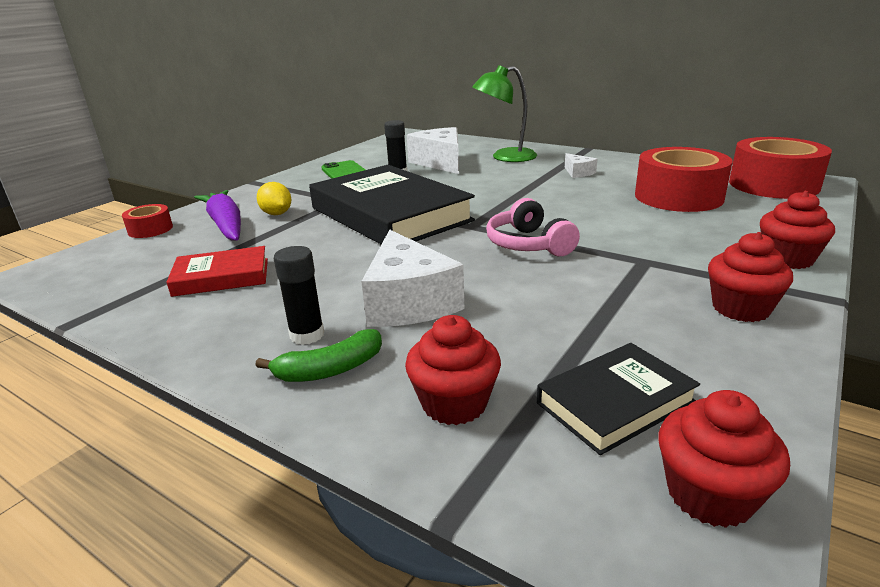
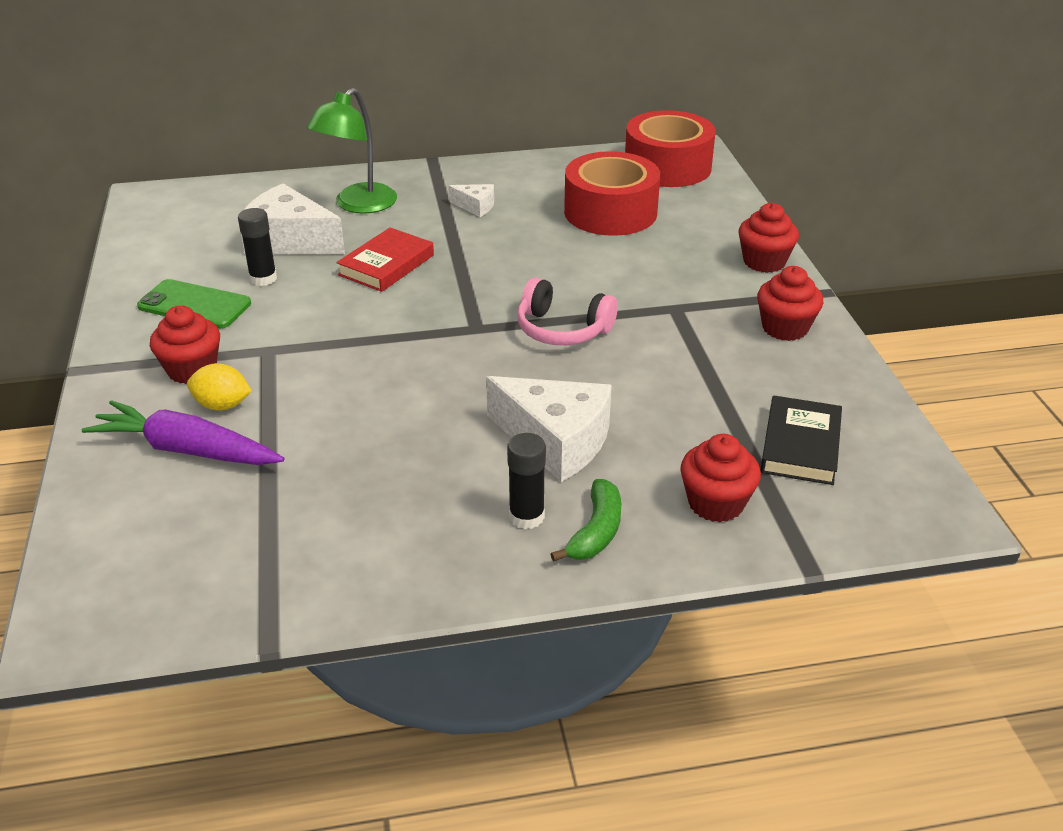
camera: 45 degrees left, 10 degrees up
red tape [122,204,173,238] -> none
red book [166,246,268,297] -> red book moved to [336,227,434,292]
black book [309,165,475,244] -> none
red cupcake [659,390,790,528] -> red cupcake moved to [150,306,220,384]

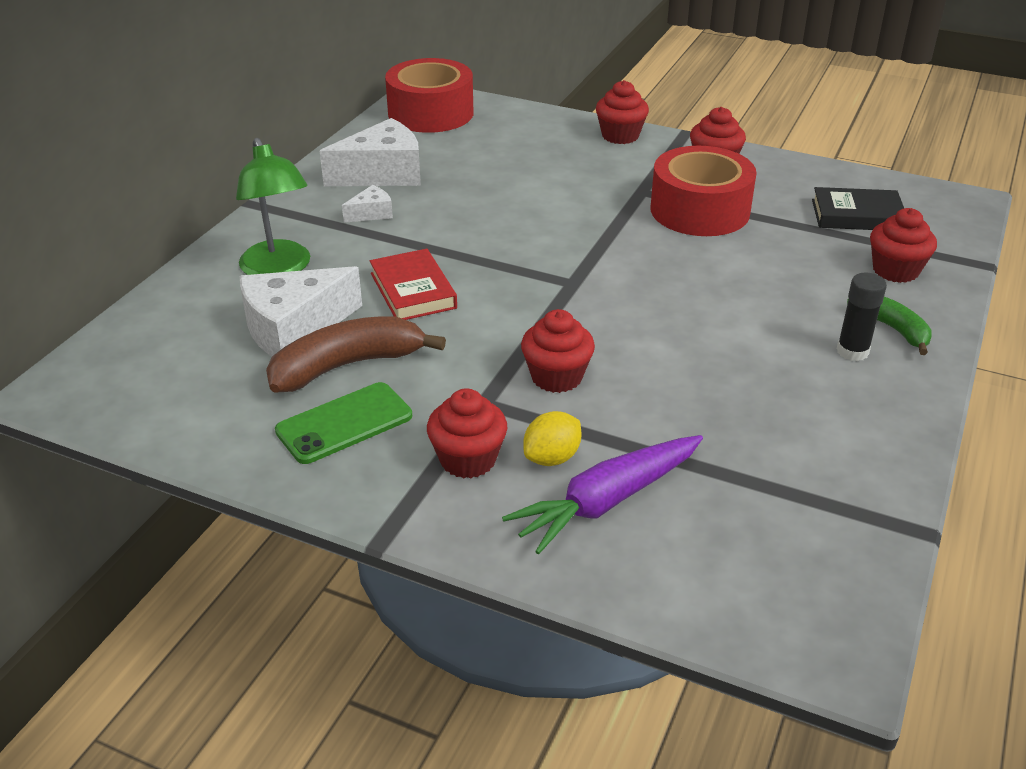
camera: 55 degrees left, 0 degrees up
black glue stick [238,208,277,286] -> brown banana [266,316,446,392]
white cheese [486,376,612,482] -> white cheese moved to [320,118,421,186]
pink headphones [517,277,618,345] -> none
red tape [564,151,660,236] -> red tape moved to [651,146,757,236]
black book [760,396,842,485] -> black book turned 45 degrees counterclockwise [812,187,904,230]
none -> red cupcake [521,309,595,393]

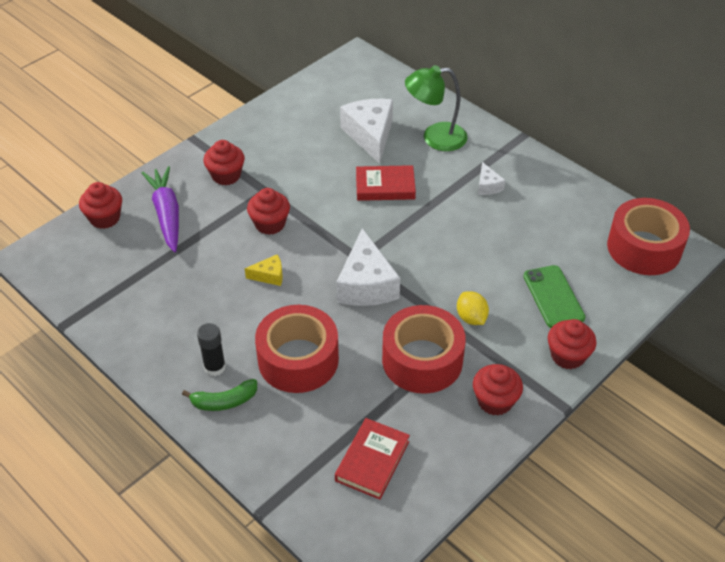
camera: 110 degrees right, 10 degrees up
brown banana [266,316,446,392] -> none
green phone [275,382,412,464] -> green phone moved to [523,265,585,328]
white cheese [320,118,421,186] -> white cheese moved to [336,228,400,306]
yellow lemon [523,411,581,466] -> yellow lemon moved to [457,291,489,325]
black book [812,187,904,230] -> red book [335,418,410,500]
red cupcake [870,208,937,283] -> red cupcake moved to [79,182,122,229]
none -> yellow cheese [245,255,283,286]
none -> red tape [255,305,339,393]

